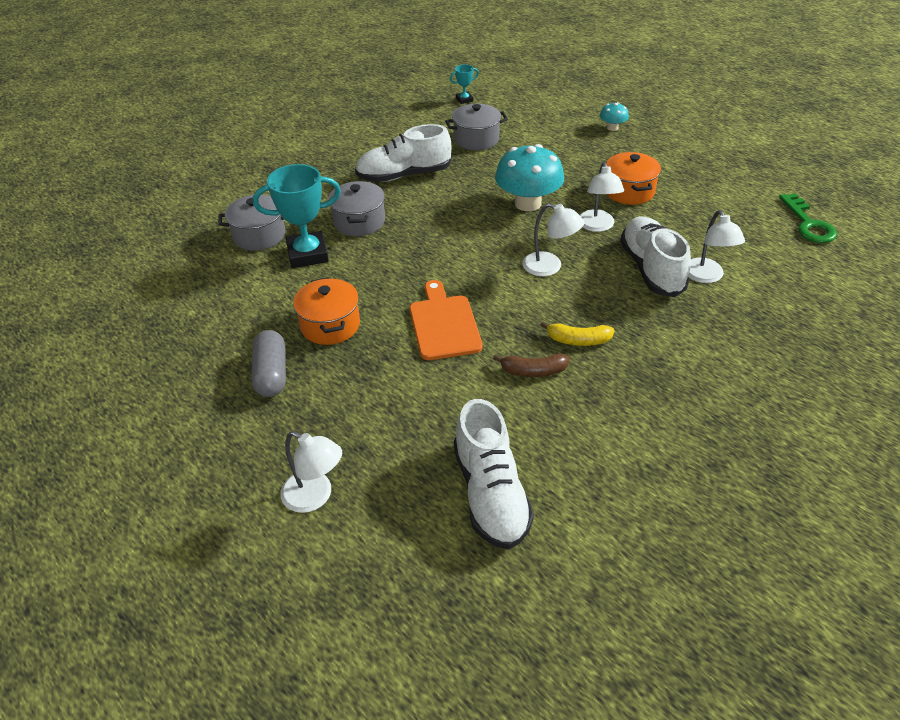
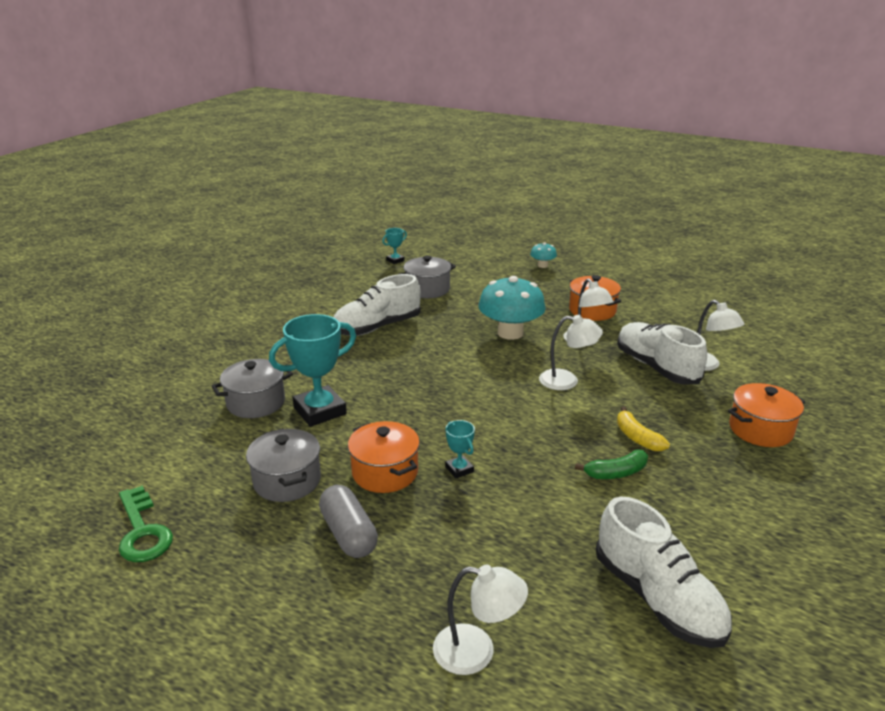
camera: 20 degrees left, 15 degrees down
grey pot [328,181,385,236] -> grey pot moved to [246,428,321,502]
orange cutting board [410,280,483,360] -> none
brown banana [493,354,570,377] -> green banana [575,449,648,479]
yellow banana [540,322,615,346] -> yellow banana turned 75 degrees clockwise [617,407,670,451]
green key [779,193,837,243] -> green key moved to [119,485,173,562]
none -> turquoise trophy [445,420,475,479]
none -> orange pot [728,383,805,447]

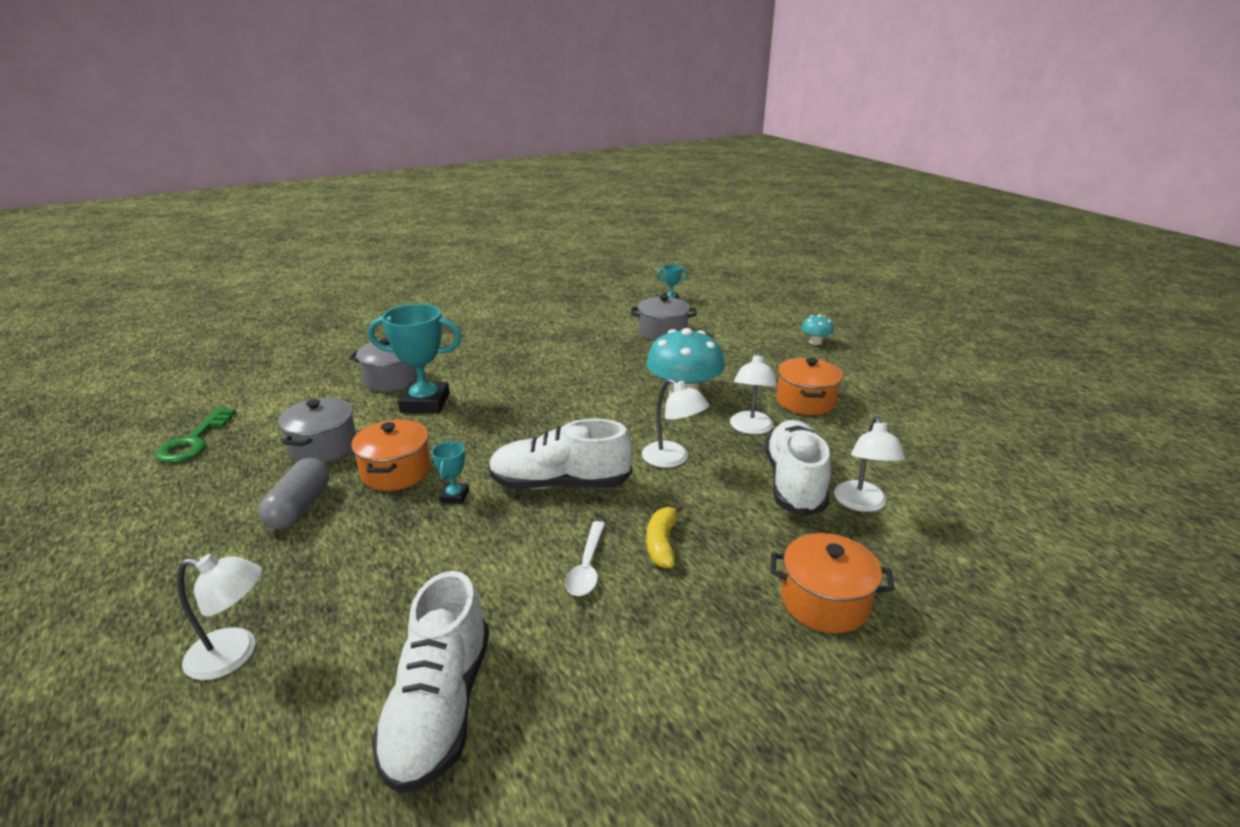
camera: 35 degrees right, 0 degrees up
white shoe [333,274,421,336] -> white shoe moved to [488,419,633,489]
white lamp [433,565,528,675] -> white lamp turned 45 degrees counterclockwise [177,554,262,680]
green banana [575,449,648,479] -> white spoon [565,521,605,596]

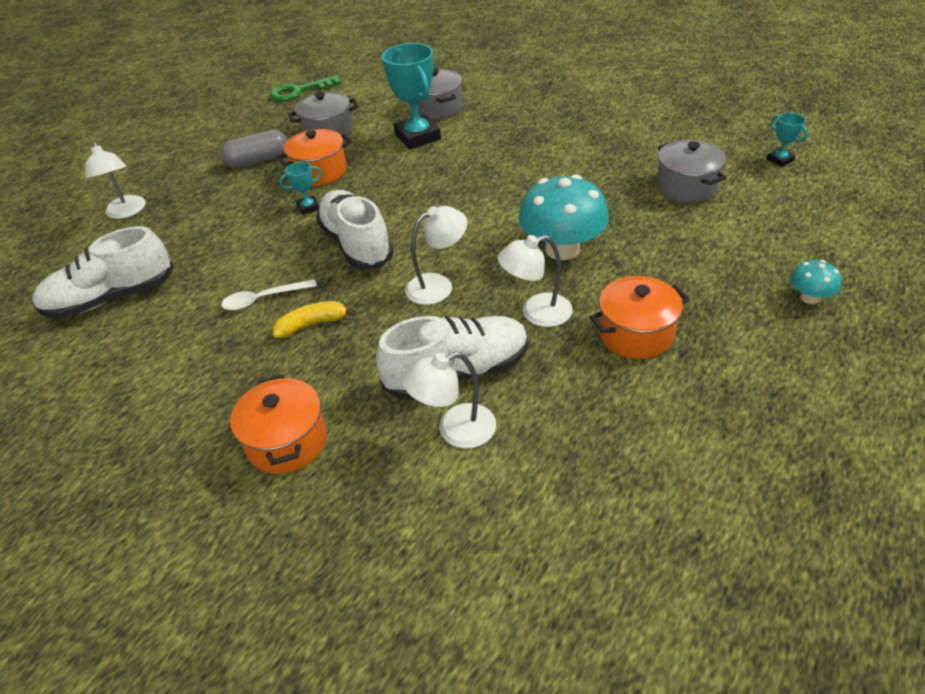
camera: 65 degrees right, 15 degrees up
white lamp [642,379,710,468] -> white lamp turned 135 degrees counterclockwise [405,206,467,305]

